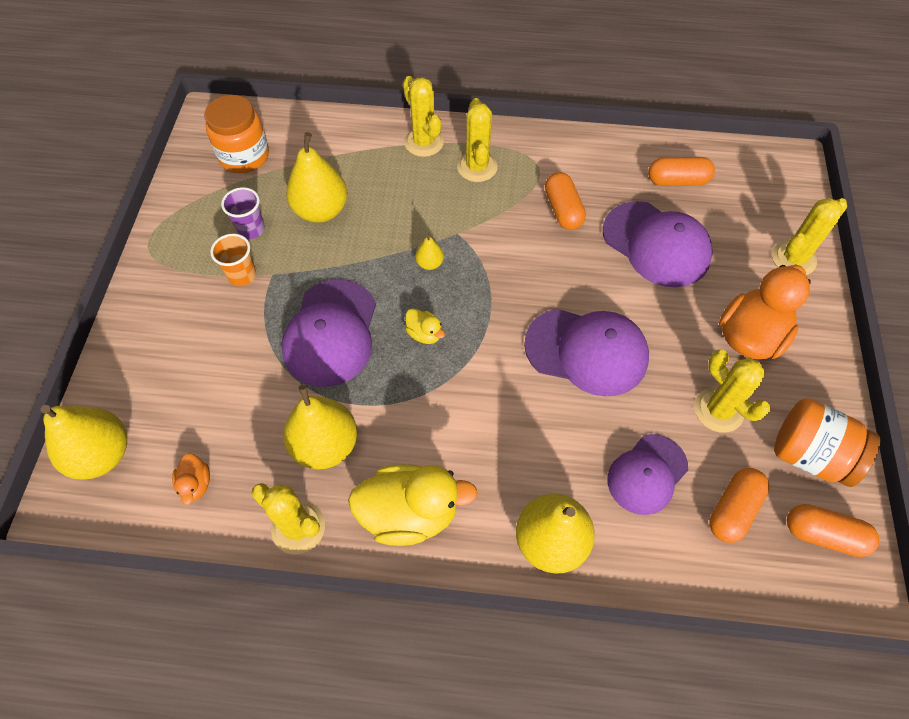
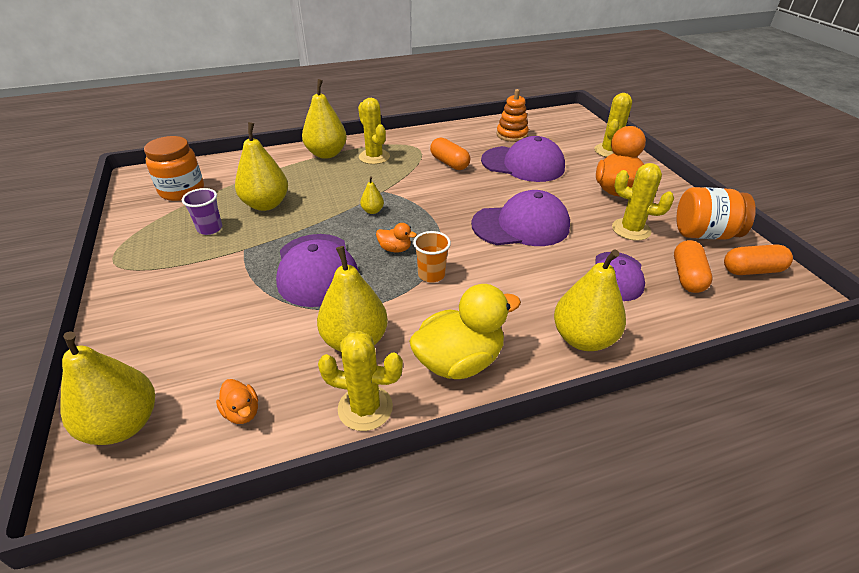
camera: 25 degrees left, 20 degrees down
orange cup [210,234,256,286] -> orange cup moved to [413,231,451,283]
yellow cactus [403,76,444,157] -> yellow pear [302,79,347,159]
yellow duck [405,308,445,344] -> orange duck [376,223,417,252]
orange capsule [648,157,715,186] -> orange stacking toy [496,89,529,142]

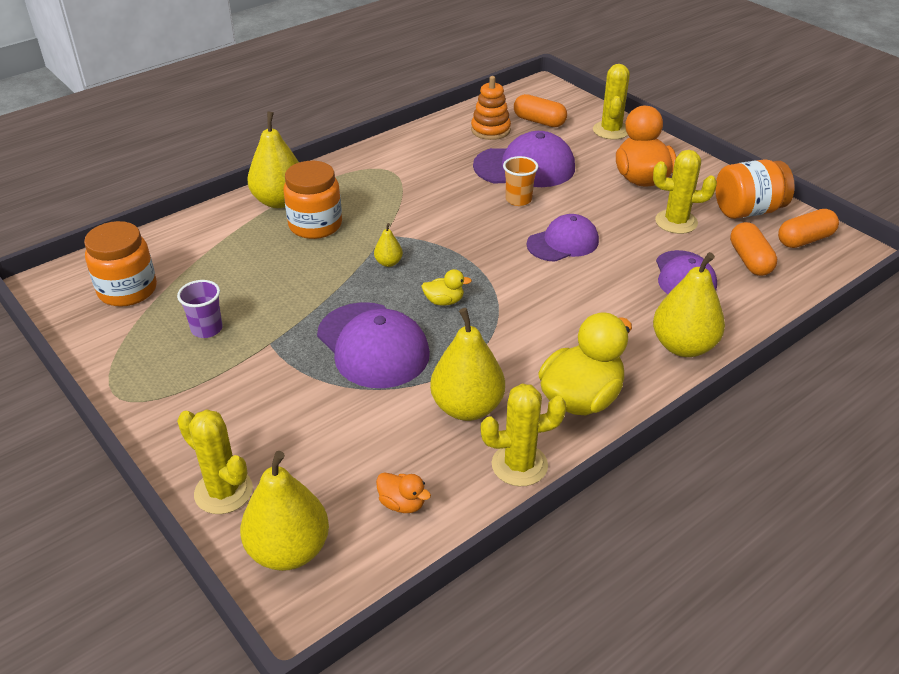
camera: 20 degrees left, 0 degrees up
yellow pear [235,122,288,211] -> none
yellow cactus [358,98,390,164] -> yellow cactus moved to [177,409,253,514]
orange duck [376,223,417,252] -> yellow duck [421,269,472,306]
orange cup [413,231,451,283] -> orange cup moved to [503,156,538,206]
orange capsule [430,137,470,170] -> orange capsule moved to [514,94,567,127]
purple cap [471,190,570,246] -> purple cap [527,214,599,262], size x0.67
none -> orange jar [283,161,342,239]

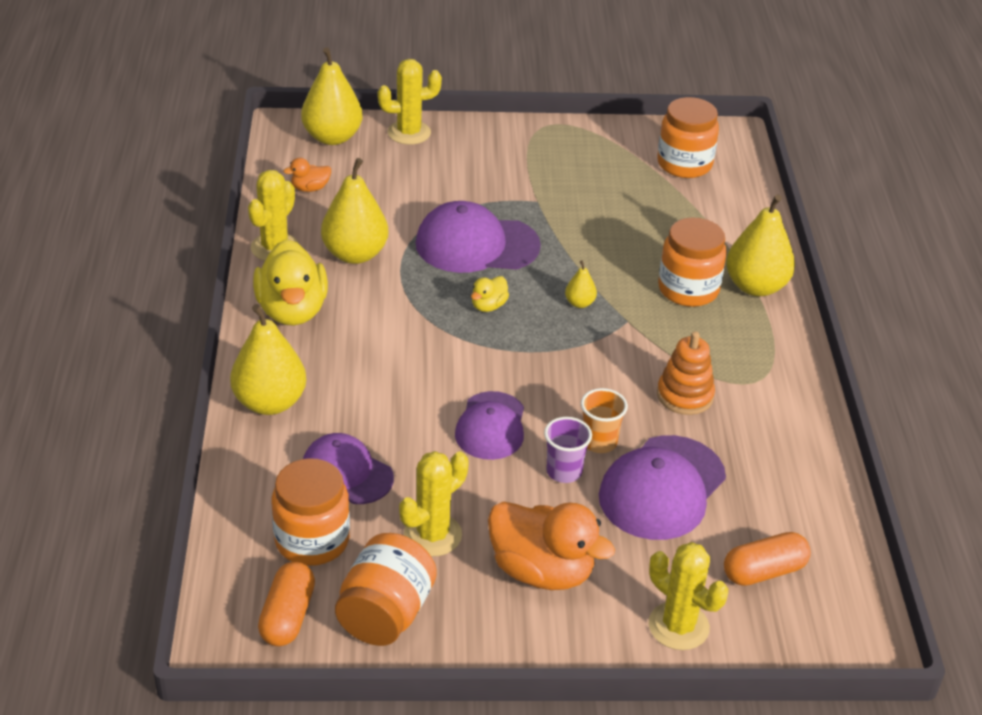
camera: 125 degrees right, 0 degrees up
purple cup [177,280,223,338] -> purple cup moved to [544,417,592,483]
orange stacking toy [471,76,511,140] -> orange stacking toy moved to [657,331,715,415]
orange capsule [730,222,777,276] -> orange jar [272,458,350,566]

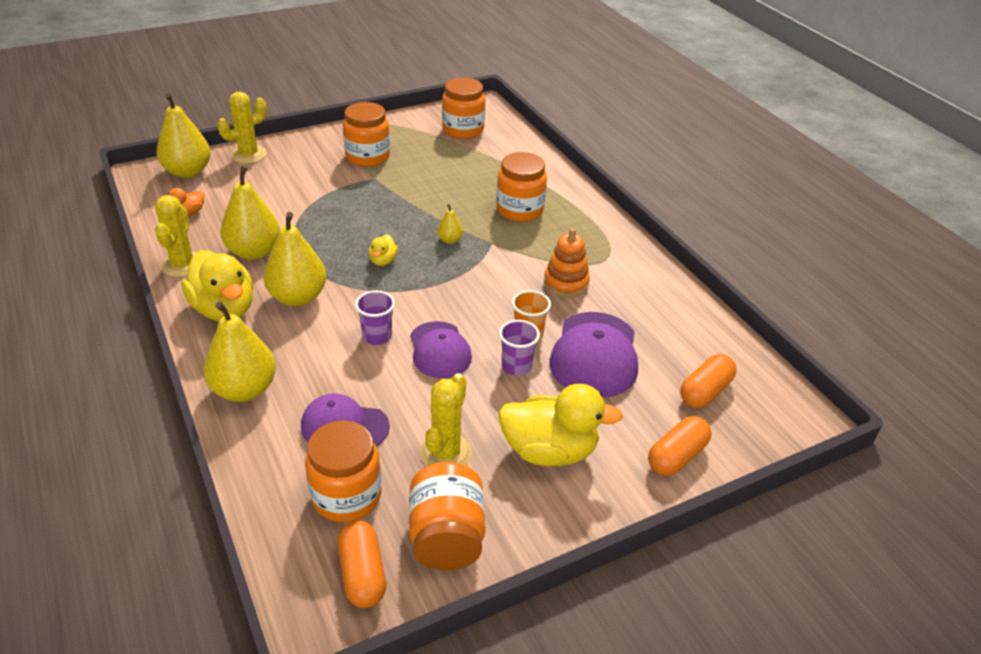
camera: 25 degrees left, 0 degrees up
purple cap [416,201,541,273] -> none
orange duck [488,501,615,590] -> yellow duck [498,384,623,466]
yellow cactus [649,542,728,650] -> orange capsule [648,416,712,476]
yellow pear [726,195,795,296] -> yellow pear moved to [263,212,326,306]
none -> orange jar [343,102,390,167]
none -> purple cup [355,290,395,345]

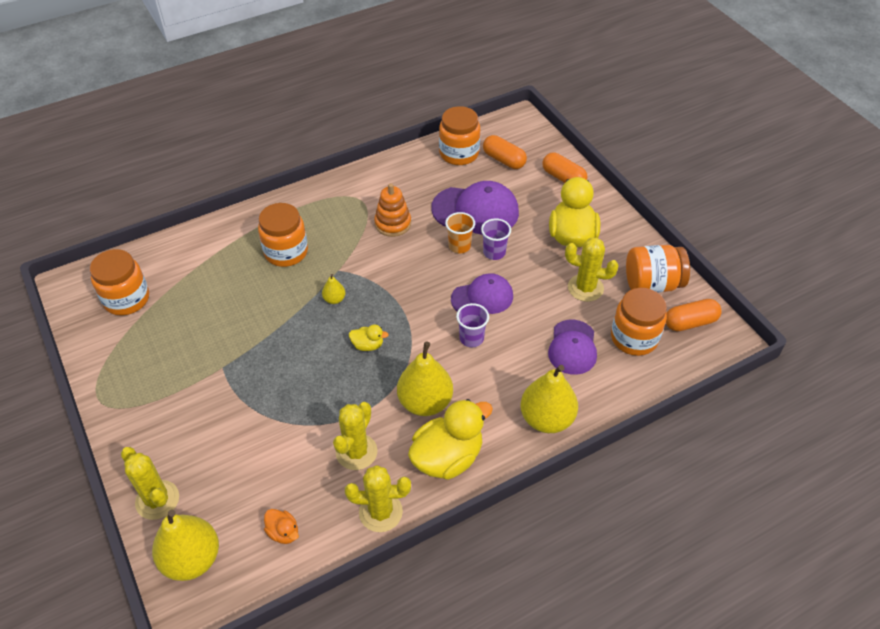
camera: 90 degrees left, 10 degrees up
yellow pear [221,166,280,260] -> yellow cactus [333,402,378,470]
orange jar [343,102,390,167] -> orange jar moved to [439,106,480,165]

